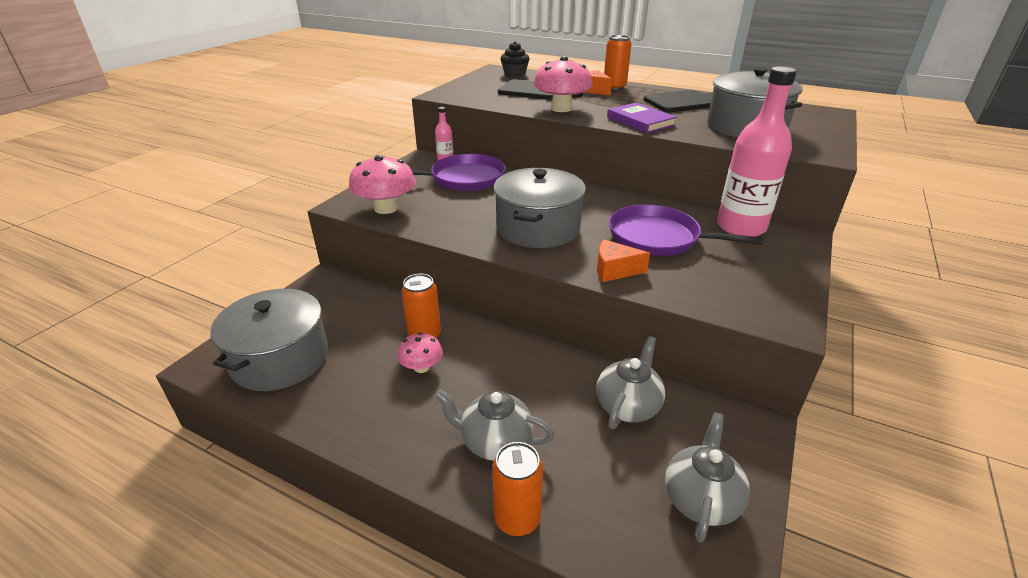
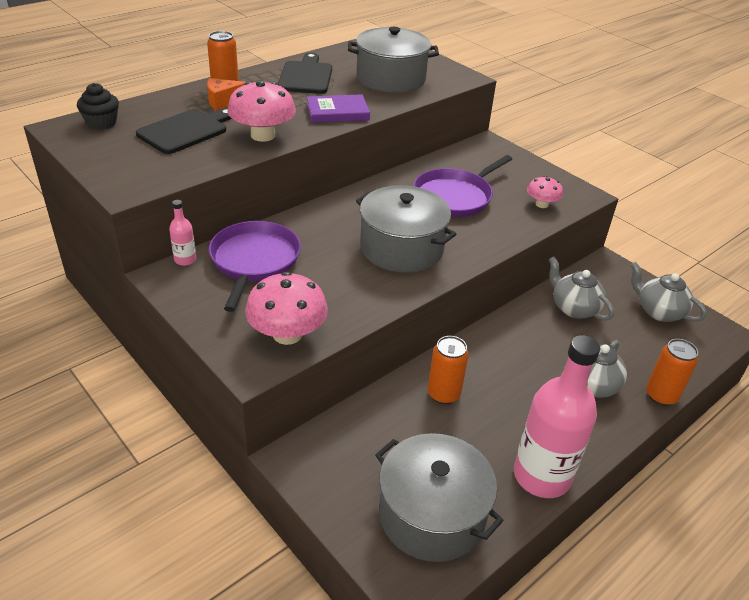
camera: 70 degrees left, 5 degrees up
pink mushroom [397,332,443,373] -> pink mushroom moved to [527,176,563,208]
orange cheese [597,239,650,282] -> none
pink bottle [717,66,797,237] -> pink bottle moved to [514,335,600,498]

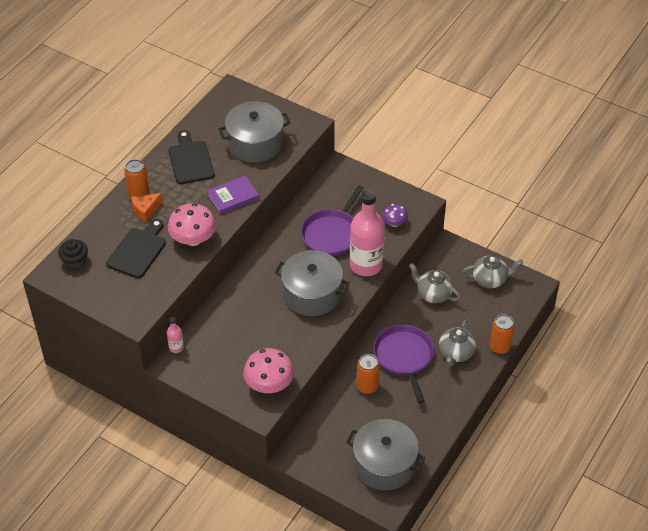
camera: 15 degrees left, 10 degrees up
purple pan [209,221,301,312] -> purple pan moved to [373,325,434,403]
pink bottle [514,335,600,498] -> pink bottle moved to [350,190,385,276]
pink mushroom [527,176,563,208] -> purple mushroom [382,204,408,227]
grey teapot [631,262,707,322] -> grey teapot turned 150 degrees clockwise [462,256,523,288]

